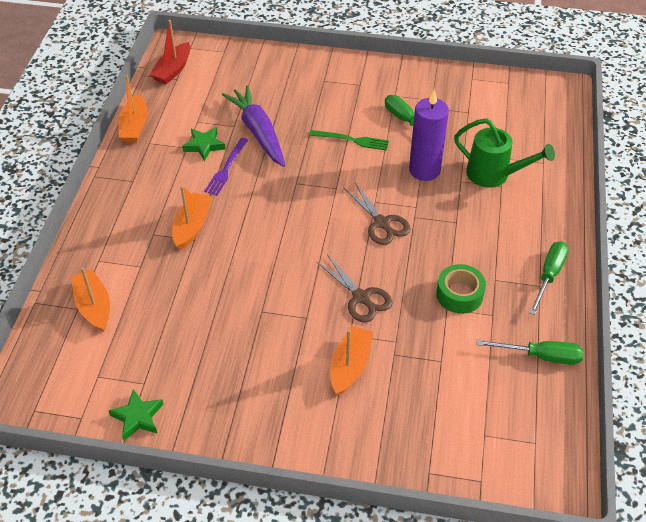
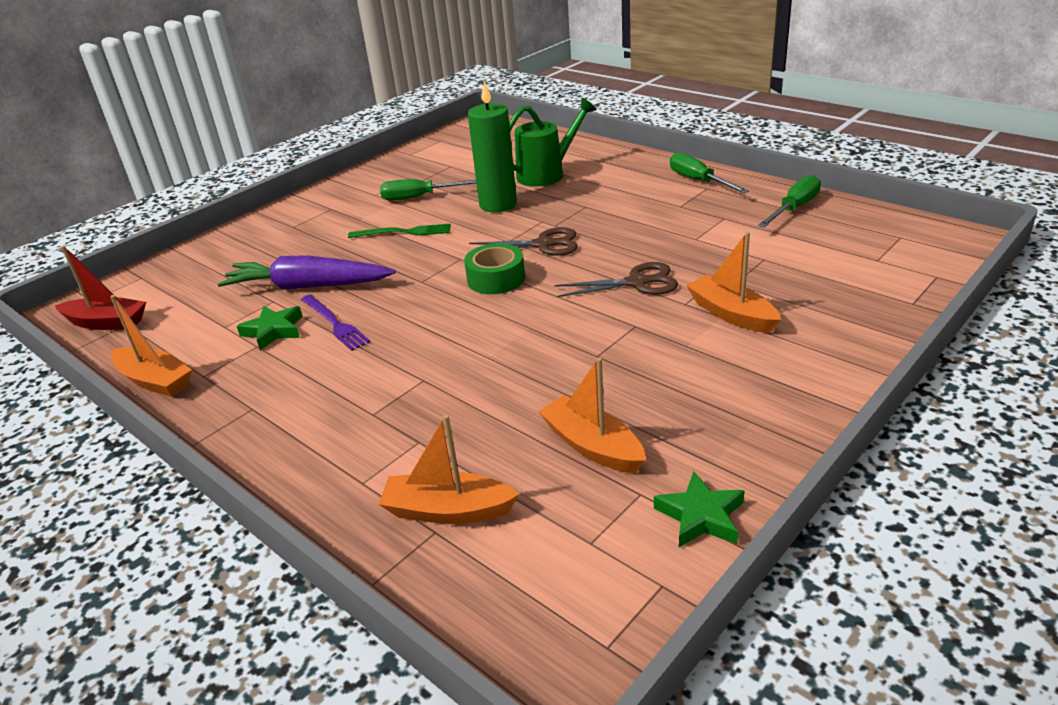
camera: 55 degrees left, 15 degrees down
red boat [150,20,190,85] -> red boat turned 45 degrees counterclockwise [55,246,146,330]
orange boat [172,186,212,250] -> orange boat moved to [538,358,646,473]
green fork [309,130,389,151] -> green fork turned 45 degrees clockwise [348,224,451,238]
purple candle [409,89,449,181] -> green candle [468,81,517,212]
green tape [436,264,486,314] -> green tape moved to [464,243,525,294]

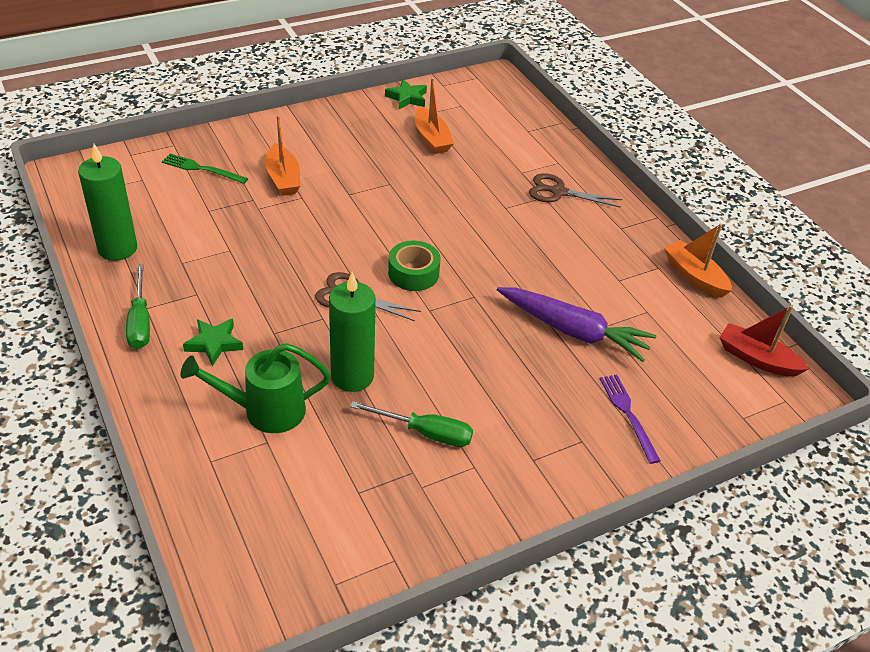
camera: 165 degrees left, 10 degrees up
green star [237,306,302,350] -> green star moved to [183,318,243,366]
purple fork [301,295,370,351] -> purple fork moved to [600,374,661,464]
green fork [348,224,451,238] -> green fork moved to [162,154,248,184]
orange boat [379,415,519,524] -> none
brown scissors [554,262,678,297] -> brown scissors moved to [529,173,622,208]
green screwdriver [758,175,821,228] -> green candle [78,144,137,261]

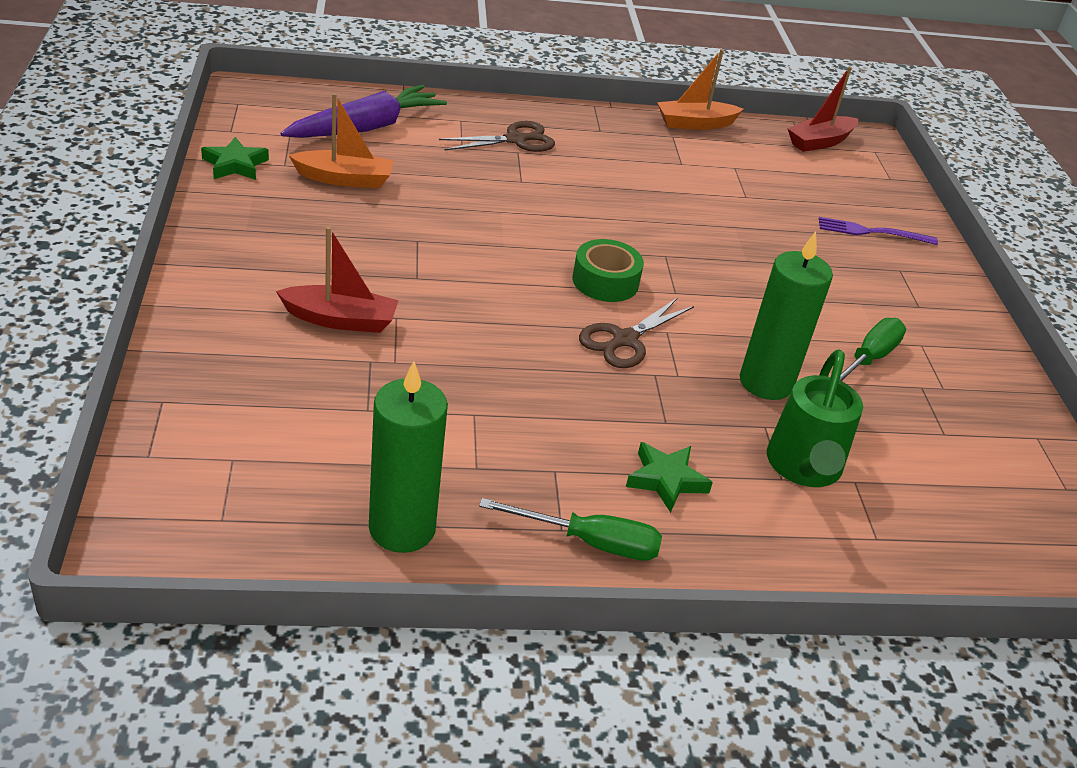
camera: 70 degrees left, 5 degrees down
green fork [162,154,248,184] -> none
orange boat [266,115,300,196] -> red boat [276,226,399,333]
purple carrot [497,287,656,362] -> purple carrot moved to [280,85,447,138]
brown scissors [529,173,622,208] -> brown scissors turned 150 degrees counterclockwise [439,121,555,152]

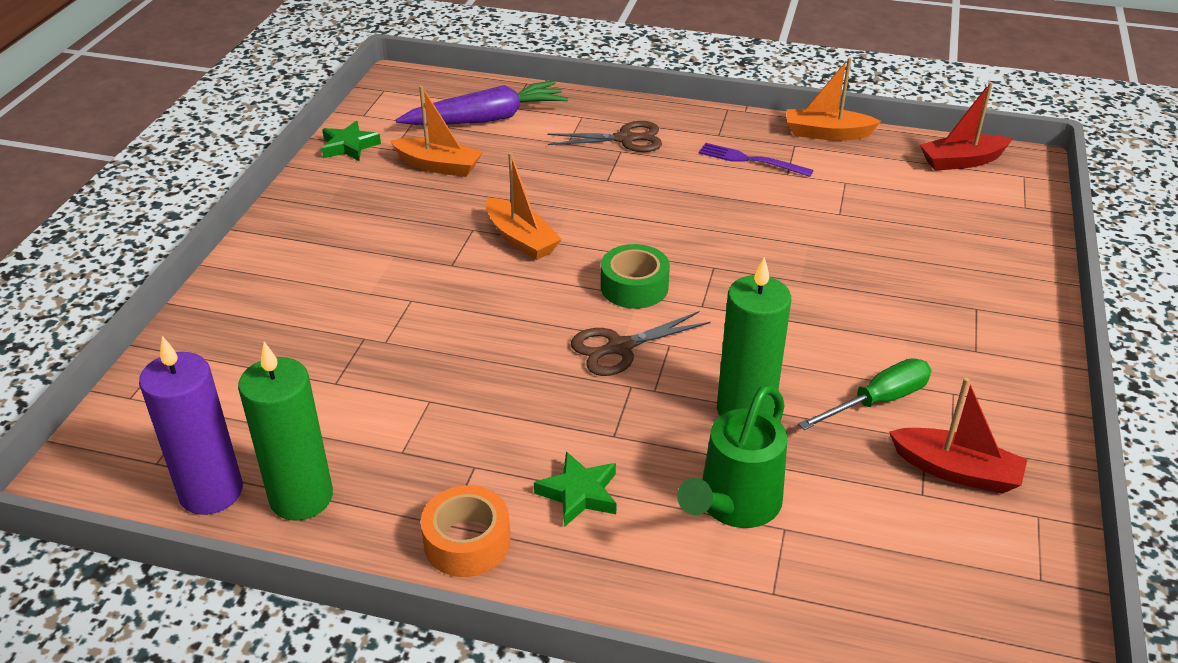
camera: 25 degrees right, 0 degrees up
red boat [276,226,399,333] -> red boat moved to [889,378,1027,494]
green screwdriver [479,498,662,561] -> orange tape [421,485,511,577]
purple fork [819,217,938,245] -> purple fork moved to [699,143,814,177]
none -> purple candle [139,336,243,515]
none -> orange boat [486,152,562,260]

